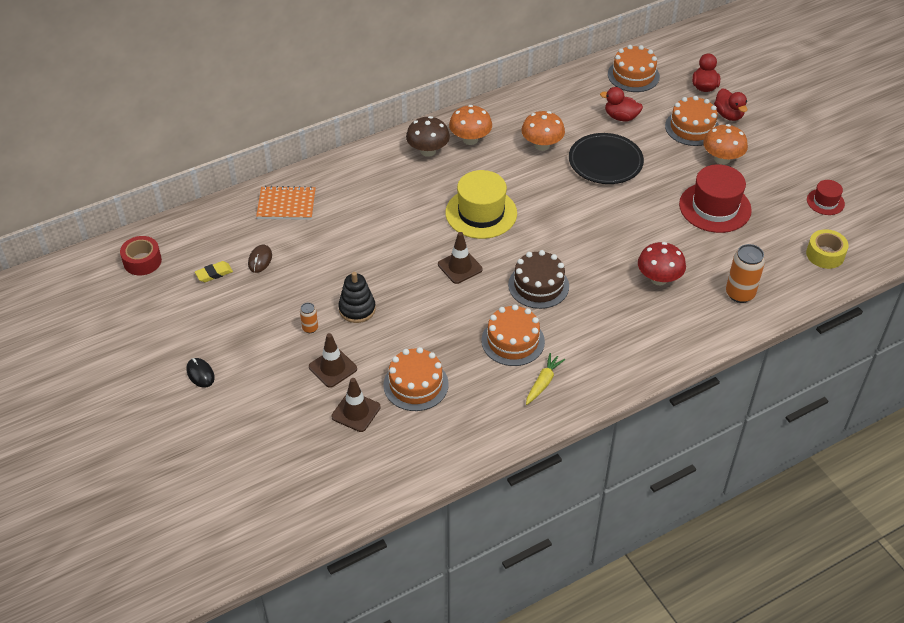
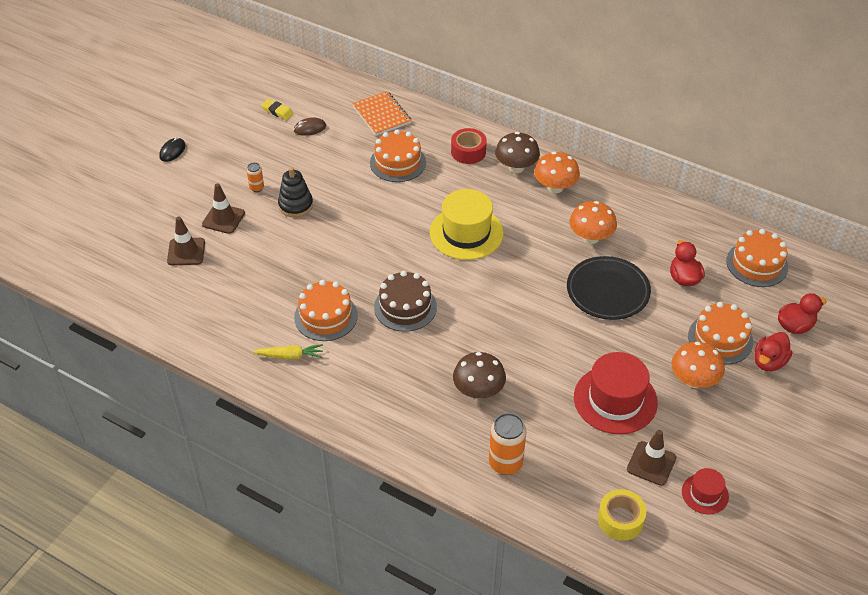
camera: 60 degrees right, 0 degrees up
red tape [120,236,162,275] -> red tape moved to [451,128,487,164]
orange cake [383,347,449,411] -> orange cake moved to [370,129,426,182]
brown traffic cone [438,232,483,284] -> brown traffic cone moved to [627,430,676,486]
red mushroom [638,242,686,285] -> brown mushroom [453,352,506,399]

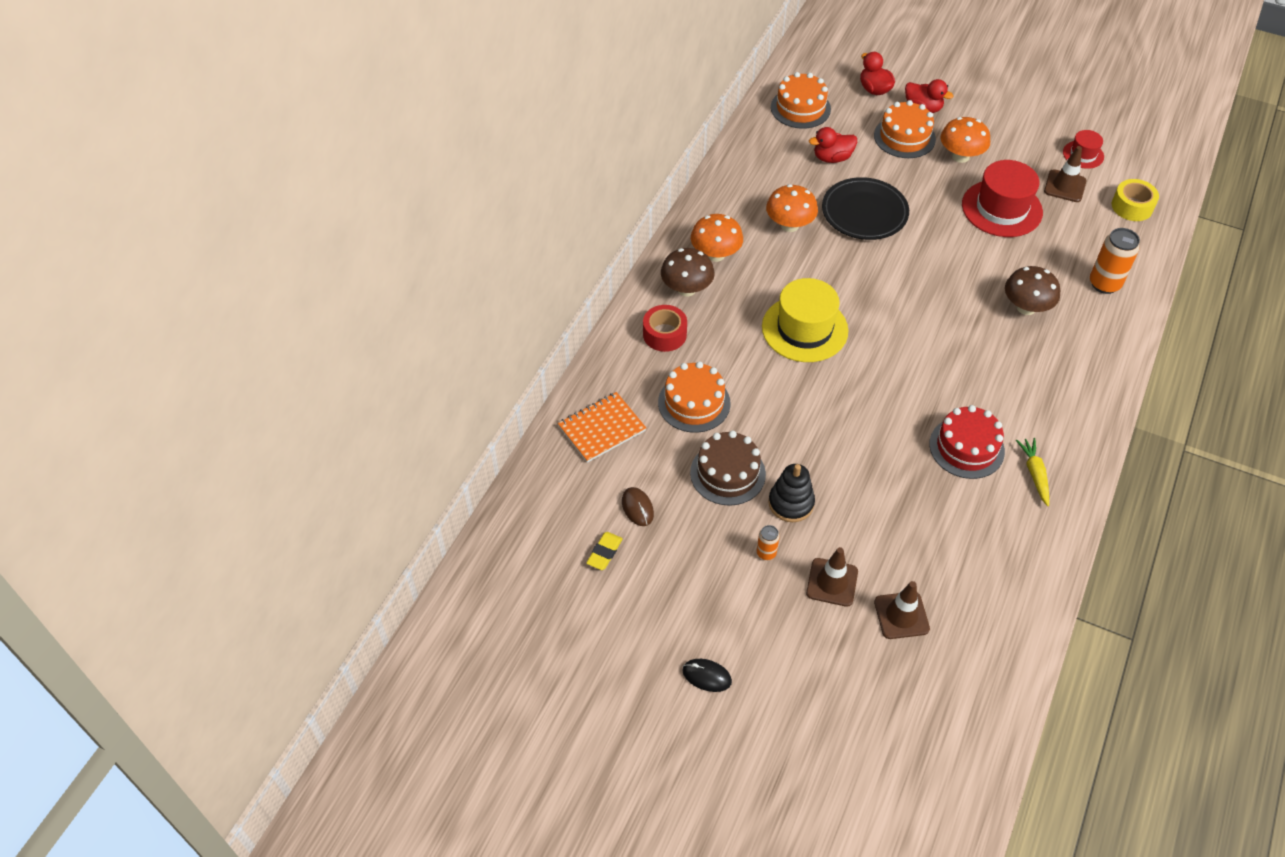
camera: 95 degrees left, 5 degrees up
orange cake [294,280,358,341] -> red cake [929,405,1005,479]
brown cake [374,271,437,332] -> brown cake moved to [690,431,766,506]

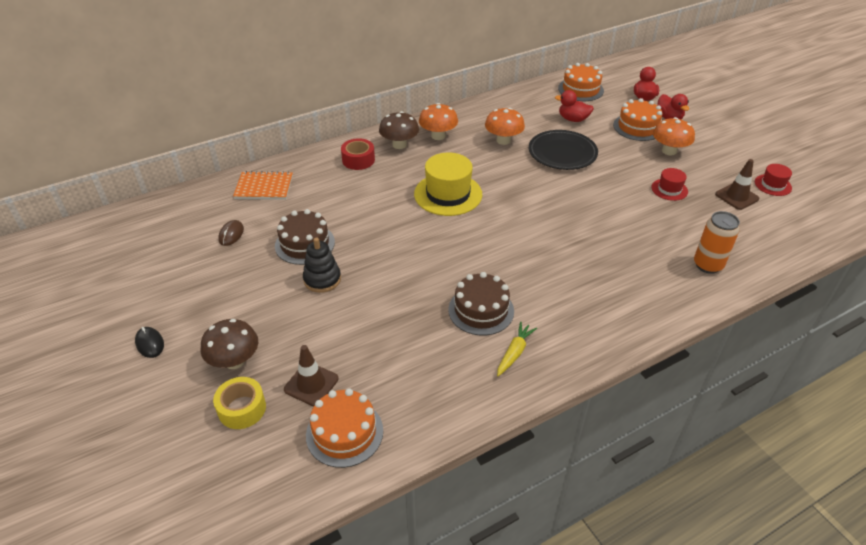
camera: 35 degrees right, 10 degrees down
yellow eraser [586,532,623,570] -> none
orange cake [658,361,731,433] -> orange cake moved to [306,388,383,468]
orange can [757,525,780,560] -> none
brown traffic cone [806,547,858,607] -> none
red cake [929,405,1005,479] -> brown cake [448,272,514,336]
red hat [962,160,1043,237] -> red hat [652,168,688,201], size x0.53
brown mushroom [1005,266,1060,315] -> brown mushroom moved to [201,319,258,369]
yellow tape [1112,179,1159,221] -> yellow tape moved to [213,377,266,429]

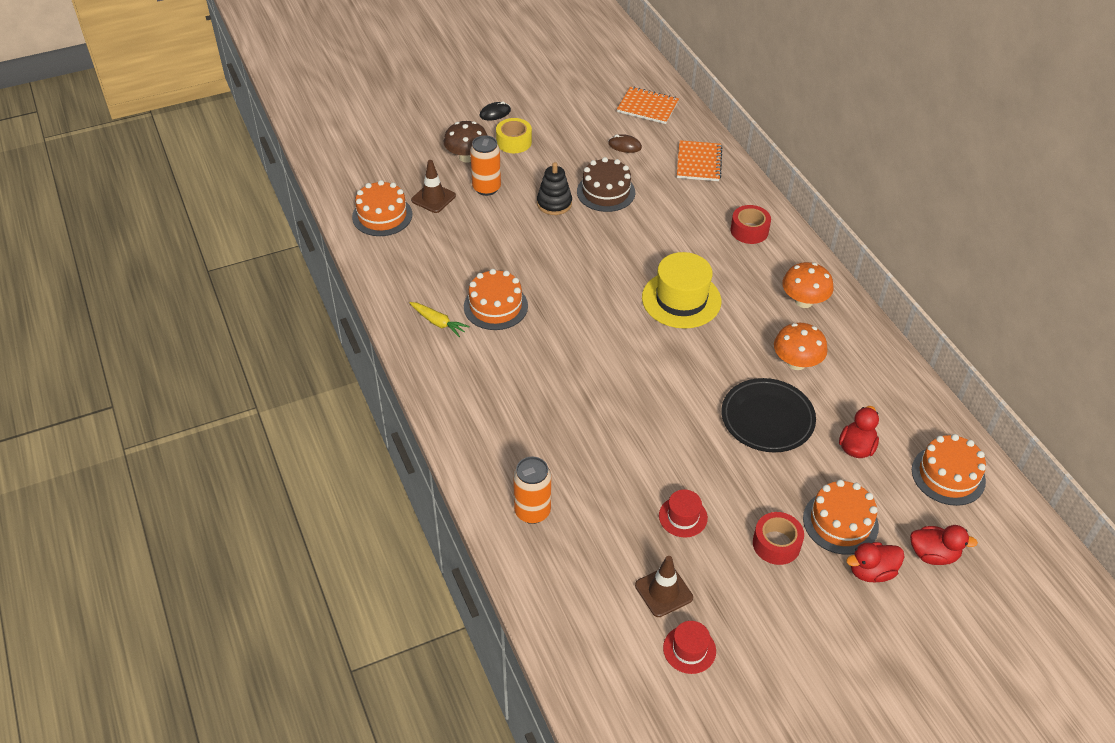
camera: 95 degrees right, 5 degrees up
yellow tape [213,377,266,429] -> yellow tape moved to [496,118,532,153]
brown mushroom [379,111,419,149] -> none
brown cake [448,272,514,336] -> orange cake [464,269,528,330]
orange mushroom [653,117,695,156] -> red tape [753,512,804,565]
none -> orange can [470,135,501,196]
none -> orange notebook [617,87,679,124]

